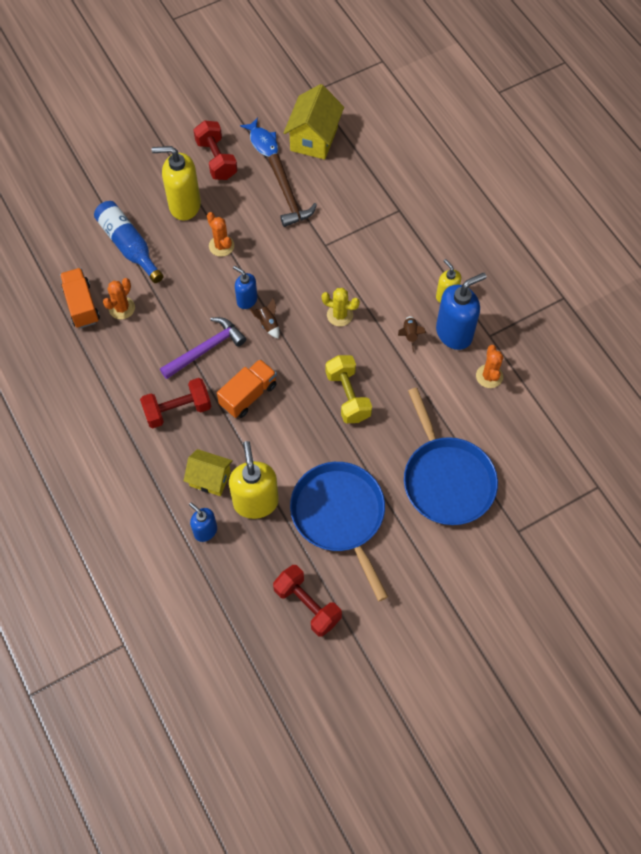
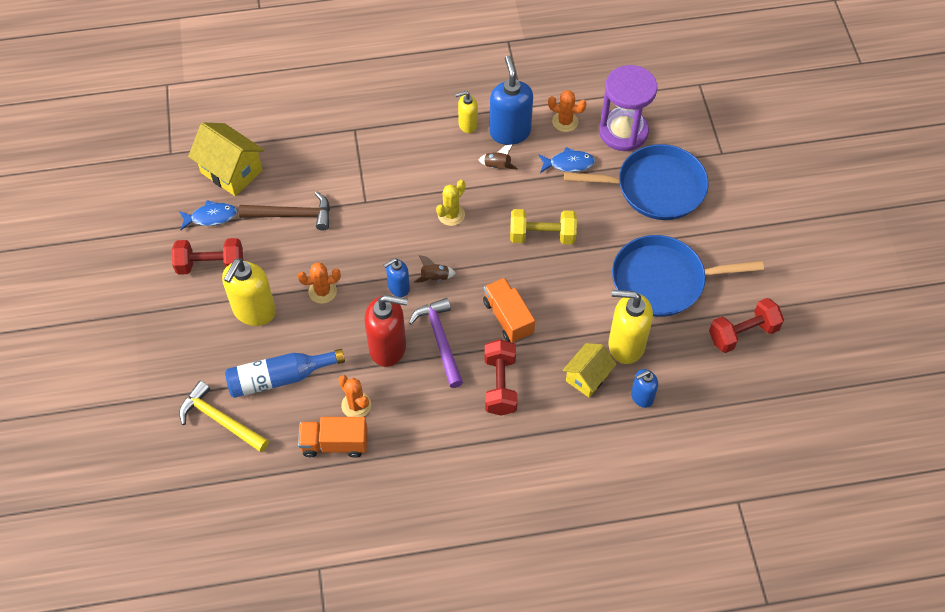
camera: 70 degrees left, 5 degrees down
none -> yellow hammer [179,381,269,452]
none -> red soap dispenser [364,295,408,367]
none -> blue fish [538,147,595,173]
none -> purple hourglass [599,65,657,151]

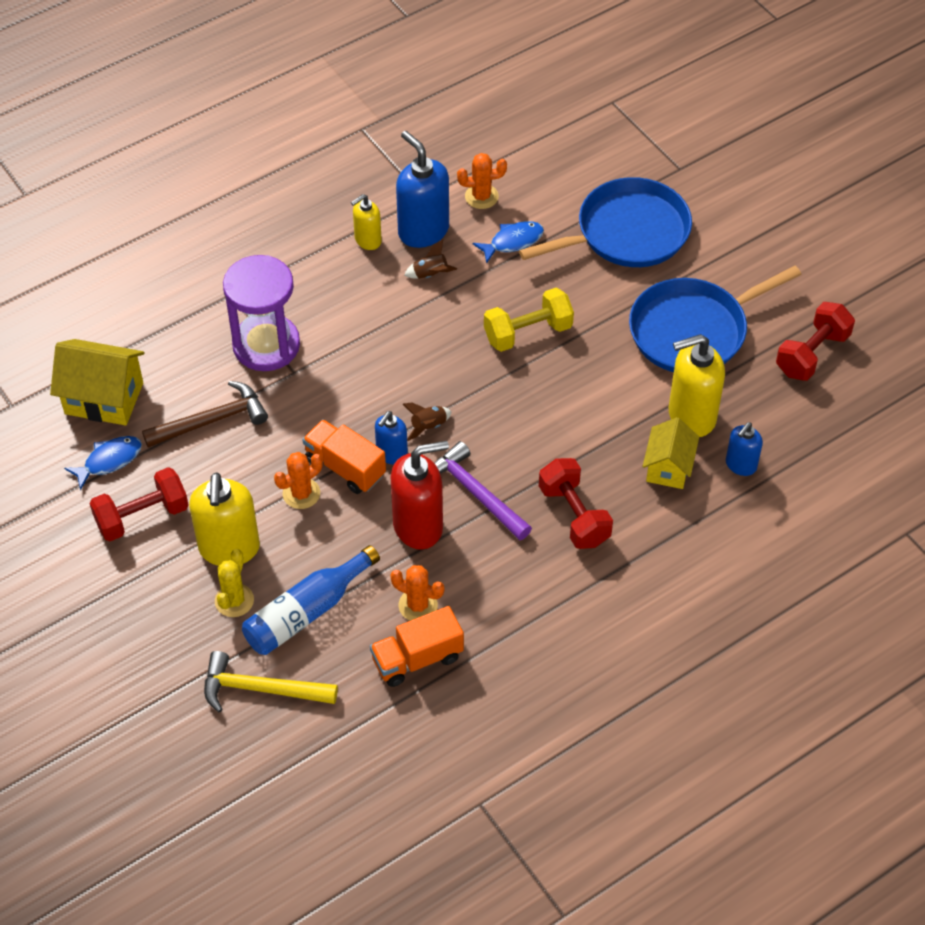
camera: 25 degrees left, 5 degrees down
yellow cactus [436,180,465,226] -> yellow cactus moved to [215,549,254,617]
orange truck [483,278,535,343] -> orange truck moved to [302,419,386,494]
purple hourglass [599,65,657,151] -> purple hourglass moved to [223,255,300,371]

